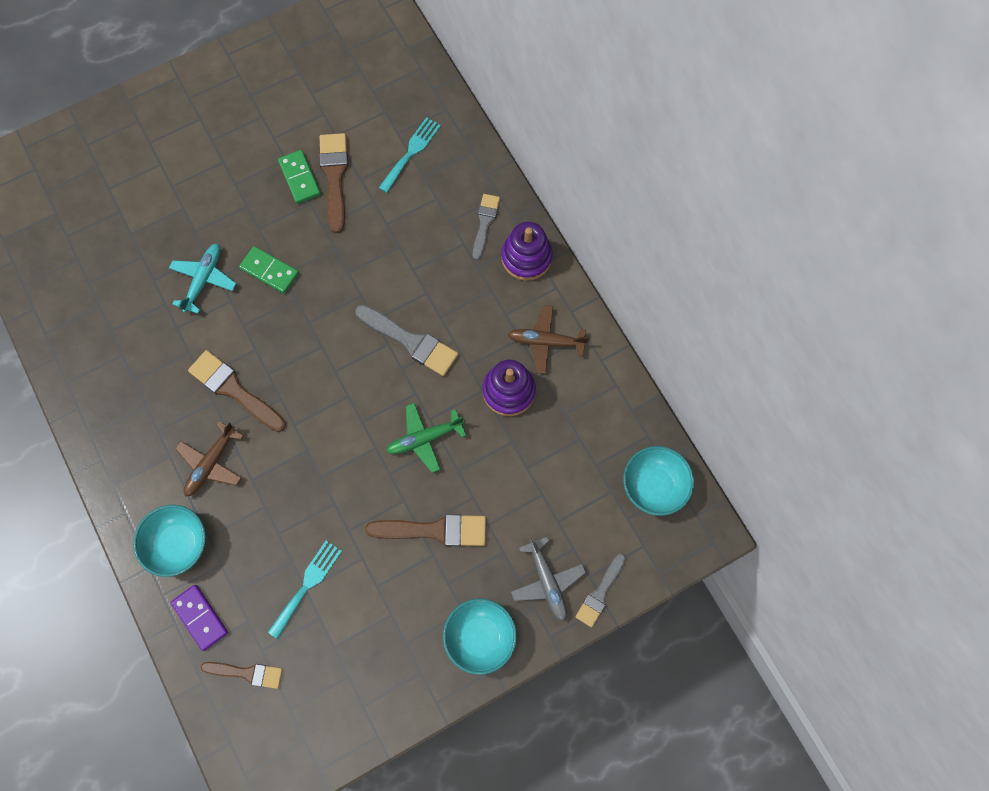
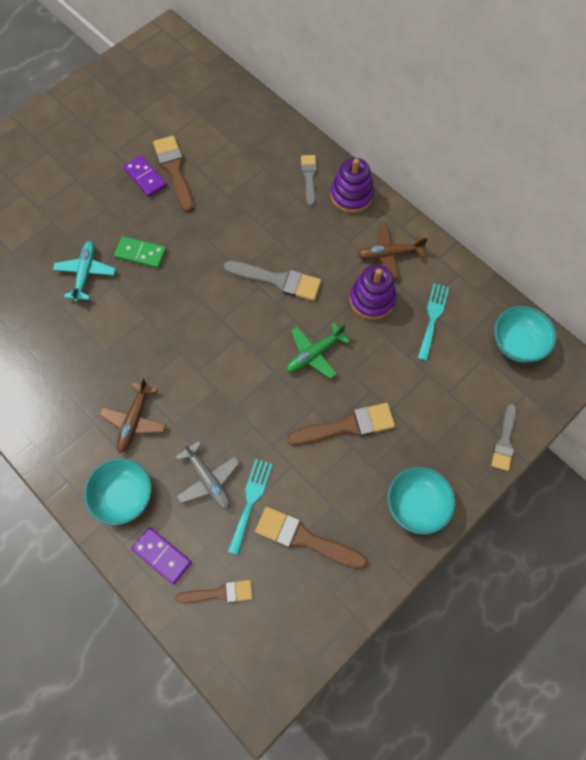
camera: 15 degrees left, 5 degrees down
brown brush [188,350,286,432] -> brown brush moved to [255,507,367,569]
green domino [278,150,321,204] -> purple domino [123,155,167,197]
turquoise fork [379,117,441,193] -> turquoise fork moved to [418,283,449,361]
grey plane [511,537,586,621] -> grey plane moved to [175,441,240,509]

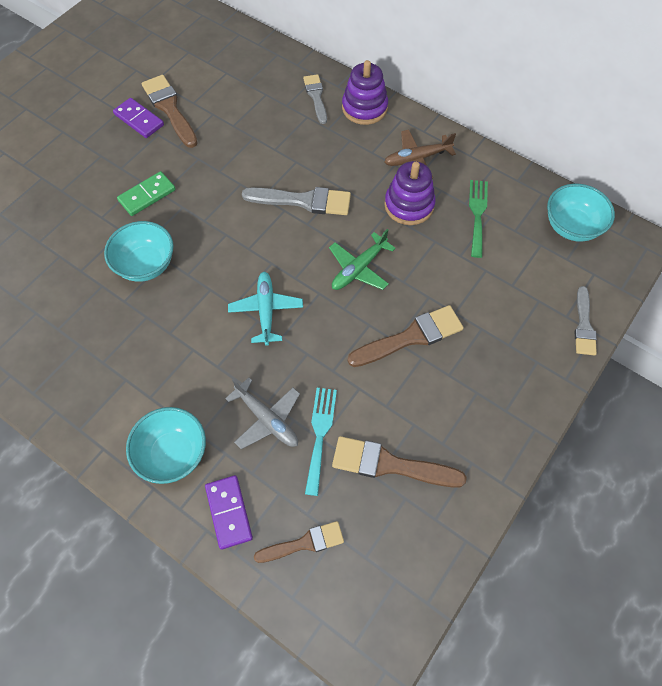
camera: 10 degrees left, 5 degrees down
turquoise plane [53,241,116,302] -> turquoise plane moved to [228,272,303,346]
brown plane [99,377,166,453] -> none
green domino [114,236,167,268] -> green domino turned 45 degrees counterclockwise [117,171,176,216]
purple domino [131,527,192,584] -> purple domino turned 45 degrees clockwise [205,475,253,550]
turquoise bowl [387,467,455,534] -> turquoise bowl moved to [104,221,174,282]
turquoise fork [418,283,449,361] -> green fork [469,180,488,258]

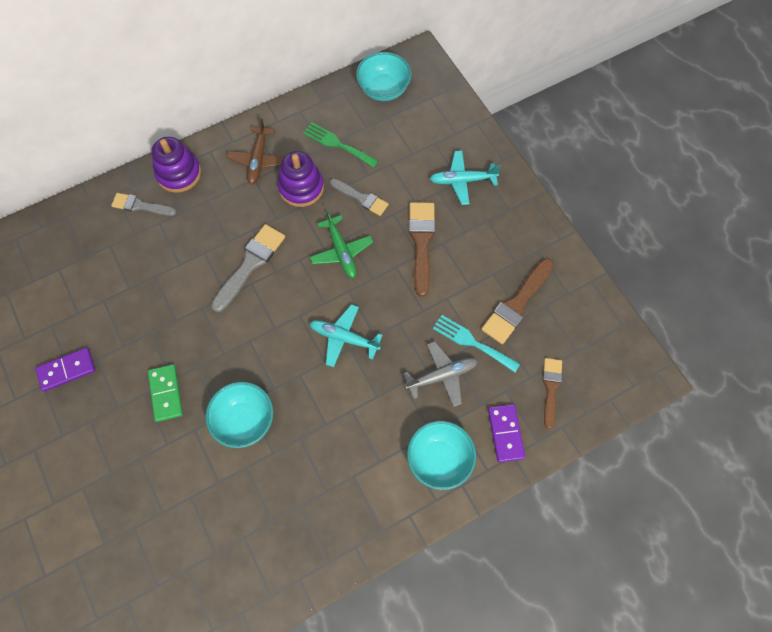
camera: 65 degrees left, 5 degrees up
brown brush [142,75,198,148] -> none
purple domino [205,475,253,550] -> purple domino turned 75 degrees clockwise [488,404,525,463]
grey brush [574,286,597,355] -> grey brush moved to [330,178,389,216]
none -> turquoise plane [430,151,501,205]

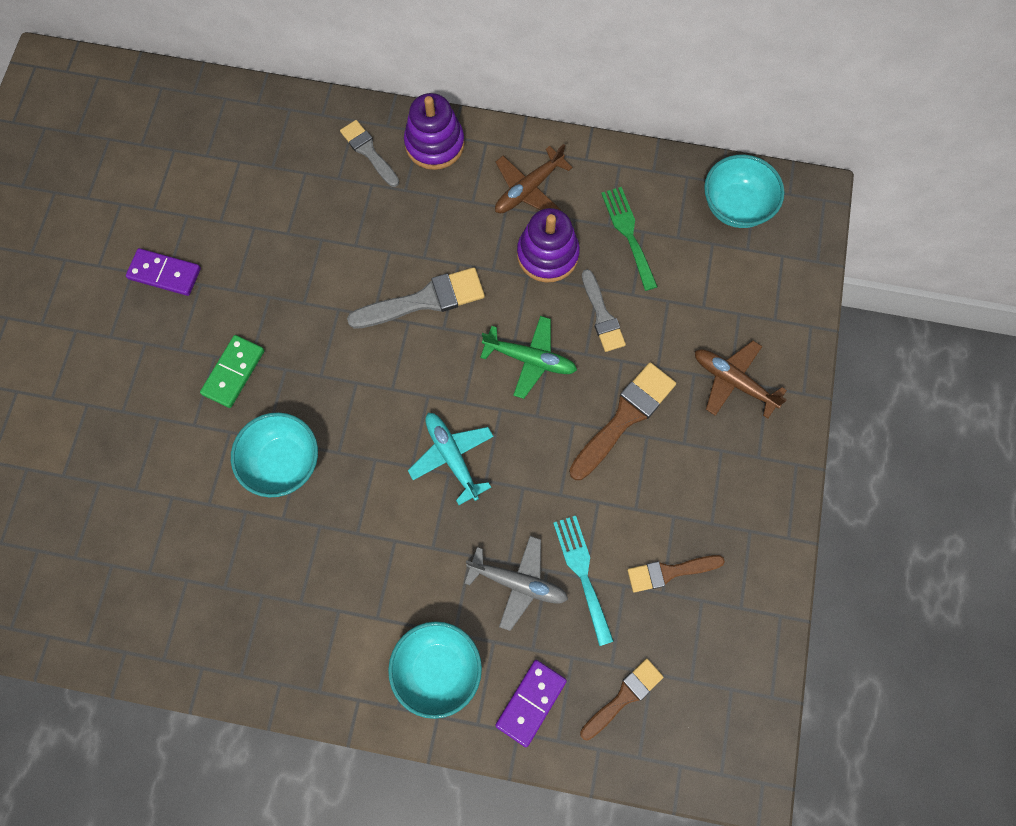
camera: 40 degrees right, 5 degrees up
green plane [310,210,373,278] -> green plane turned 90 degrees counterclockwise [480,316,577,399]
turquoise plane [430,151,501,205] -> brown plane [695,341,787,418]
brown brush [481,258,554,344] -> brown brush [627,555,725,592], size x0.65

